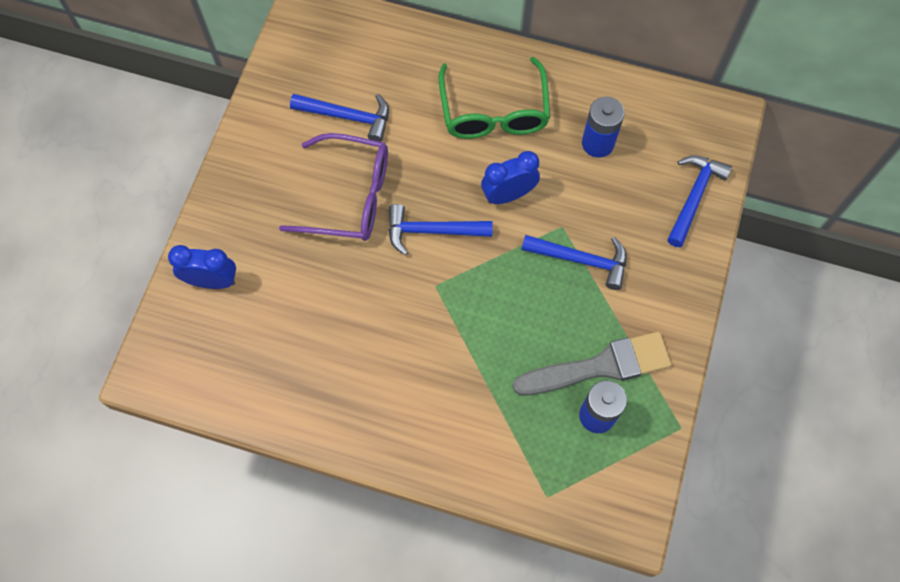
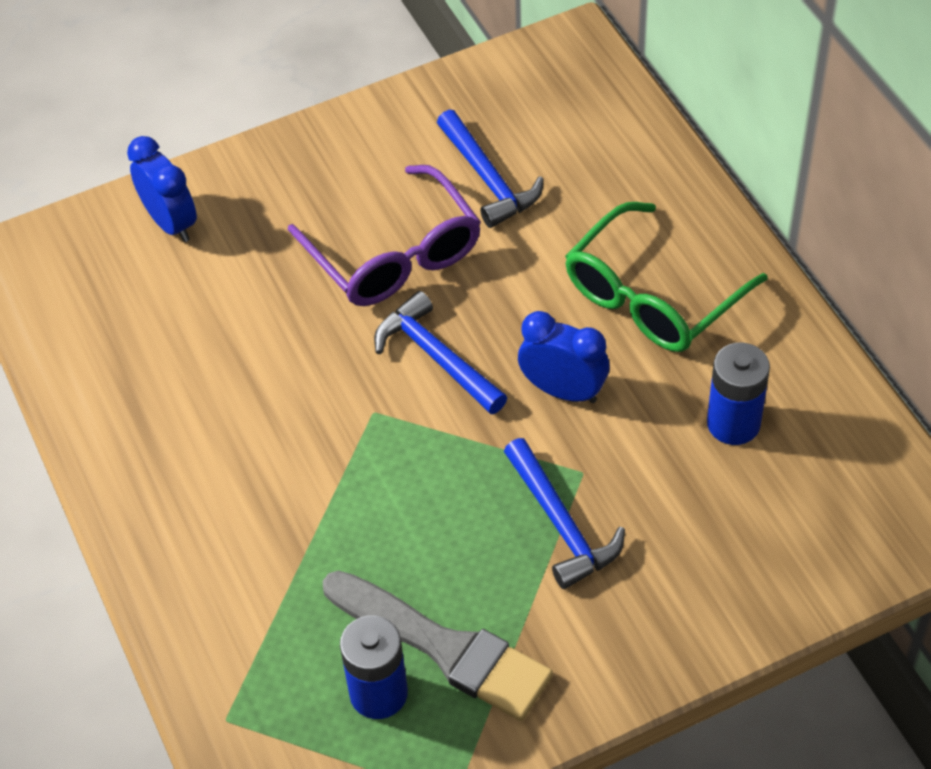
camera: 50 degrees right, 15 degrees down
blue hammer [667,155,732,247] -> none

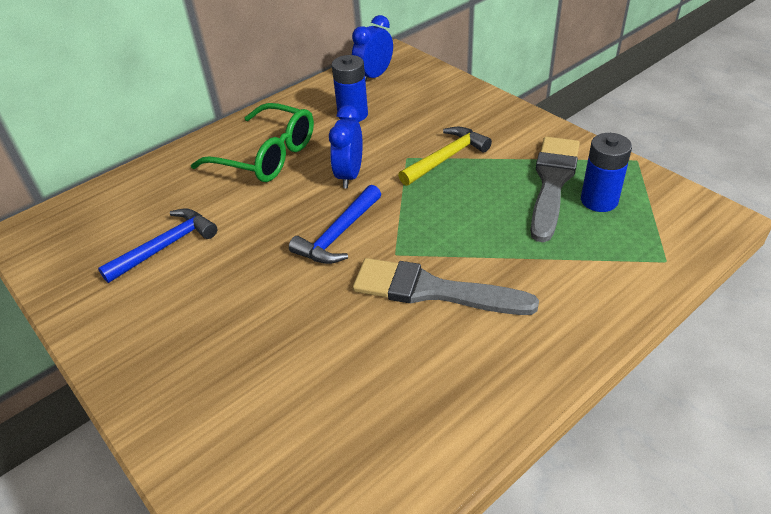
camera: 105 degrees left, 10 degrees down
blue clock [127,136,197,242] -> blue clock moved to [352,15,393,82]
purple glasses [288,165,481,306] -> none
blue hammer [504,438,625,589] -> yellow hammer [398,127,492,186]
none -> grey brush [353,258,539,315]

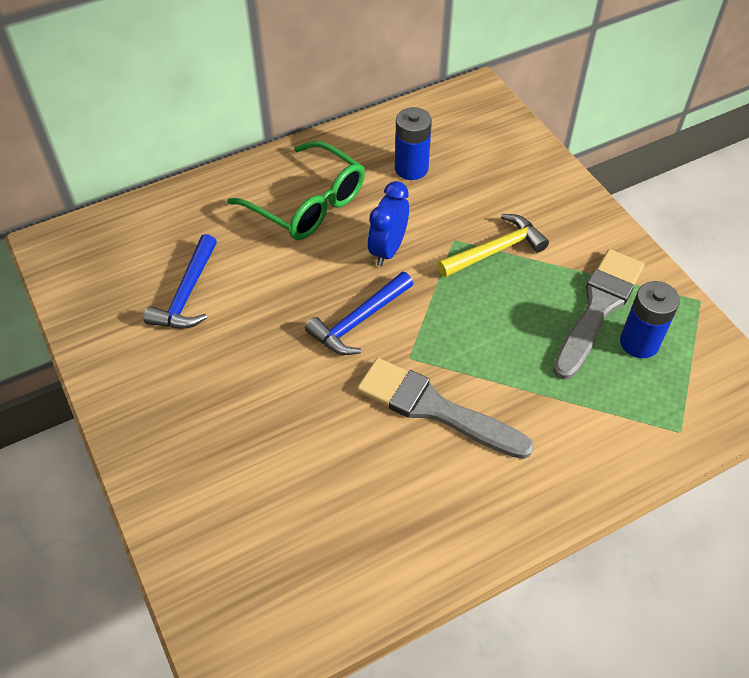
camera: 10 degrees right, 10 degrees up
blue hammer [98,208,217,283] -> blue hammer turned 135 degrees clockwise [144,234,217,328]
blue clock [352,15,393,82] -> none

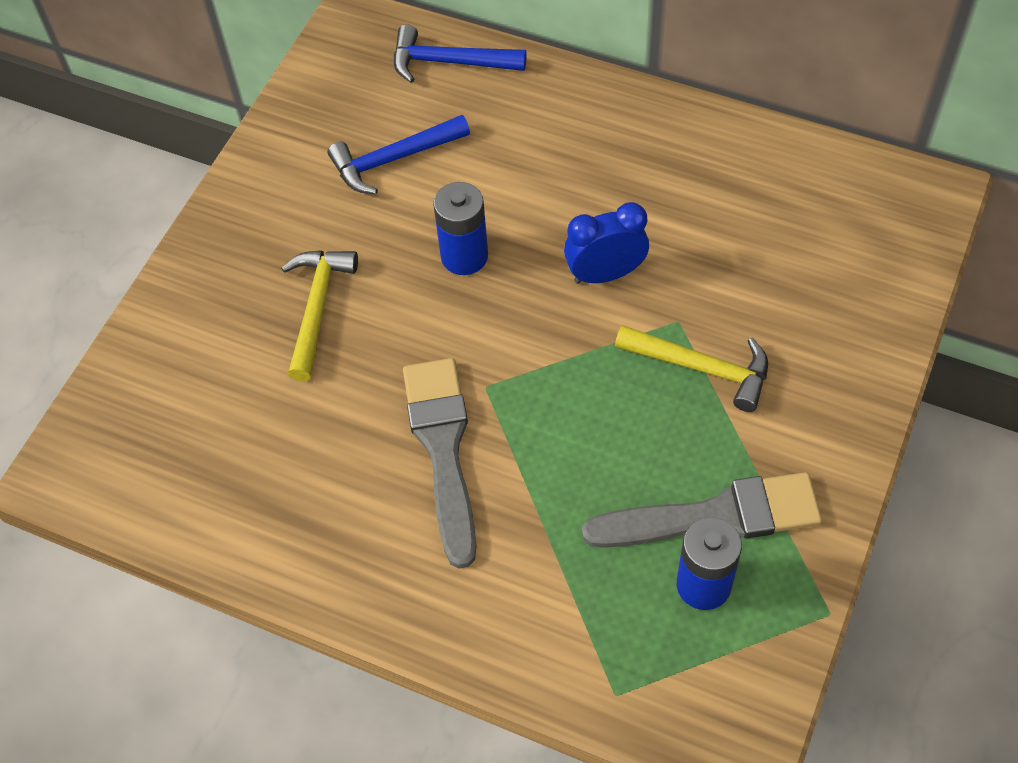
camera: 55 degrees right, 5 degrees up
green glasses [227,141,365,240] -> none
blue hammer [305,272,413,355] -> blue hammer moved to [394,24,527,83]
blue battery [395,107,432,180] -> blue battery moved to [433,182,488,275]
none -> yellow hammer [281,250,358,381]

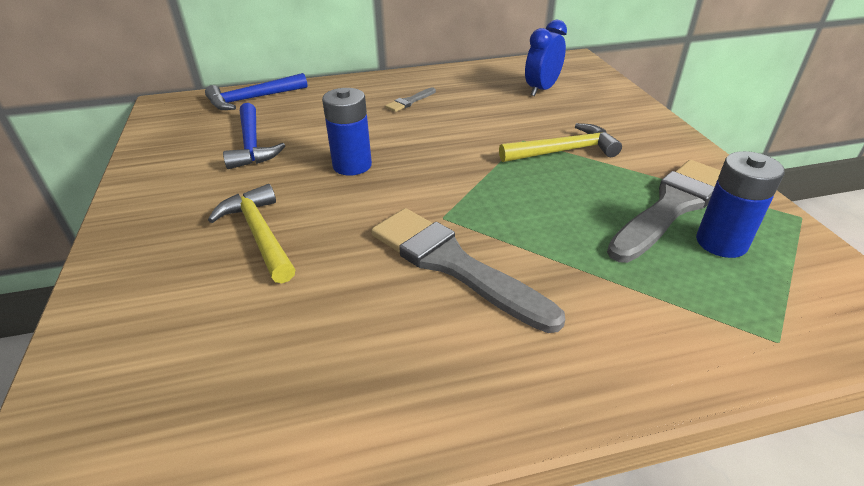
camera: 40 degrees left, 20 degrees down
blue hammer [328,115,470,194] -> blue hammer turned 45 degrees counterclockwise [223,103,286,169]
blue clock [564,202,649,284] -> blue clock moved to [525,20,567,96]
none -> grey brush [385,88,436,112]

